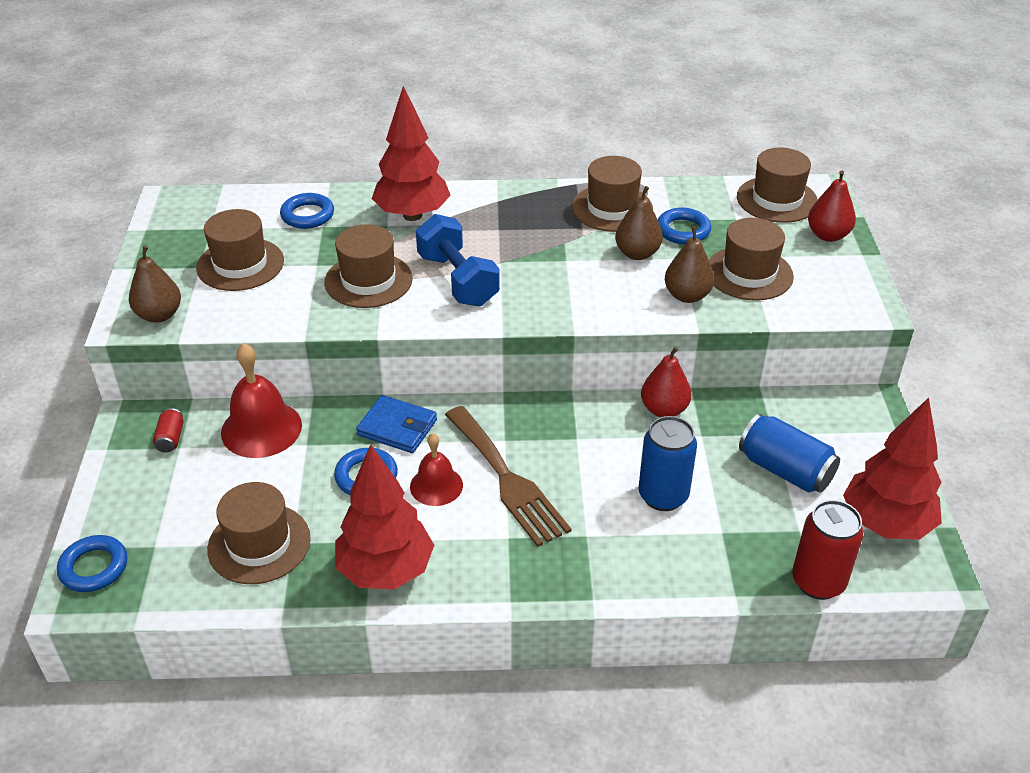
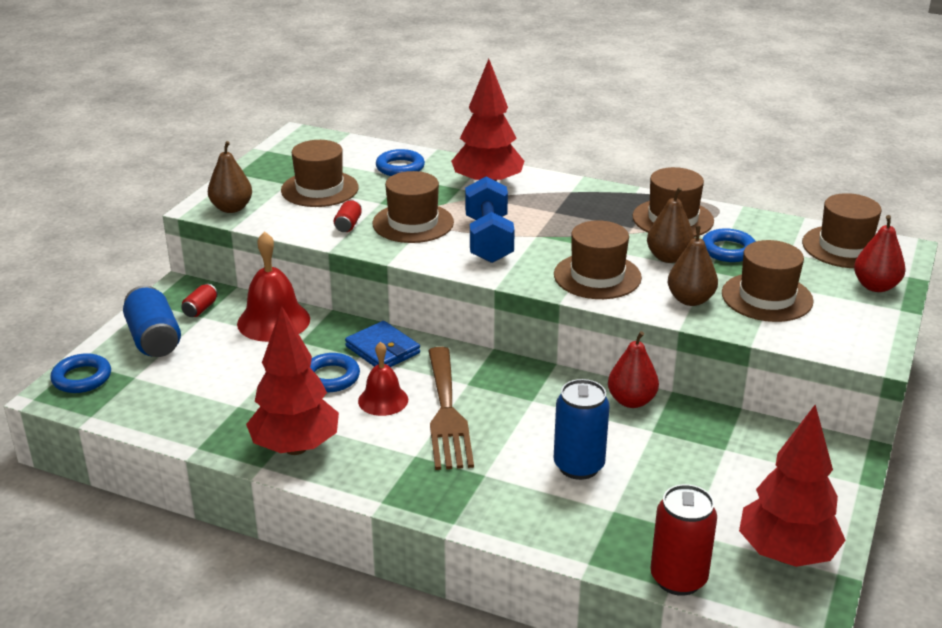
camera: 25 degrees right, 10 degrees down
brown hat [207,482,311,584] -> brown hat moved to [554,220,642,299]
blue can [739,414,840,492] -> blue can moved to [123,285,181,357]
none -> red can [334,199,361,232]

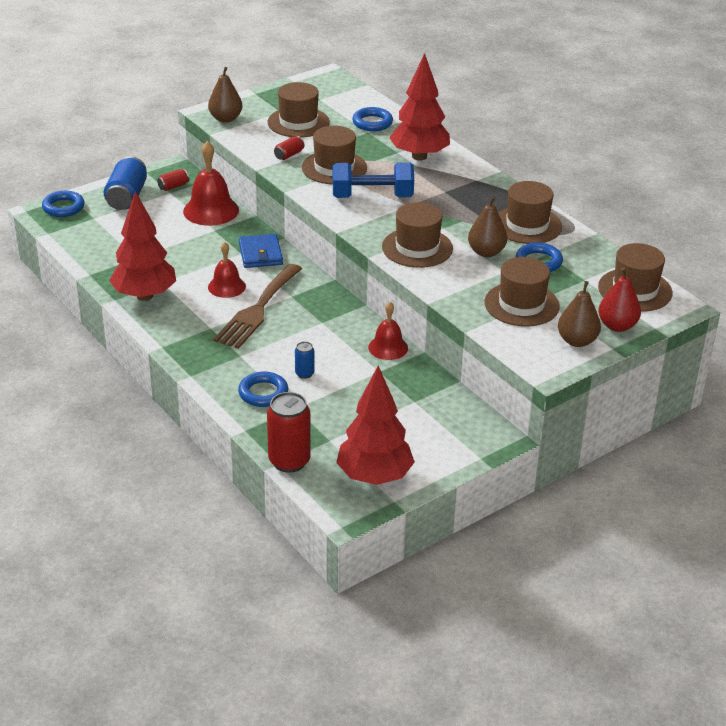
camera: 30 degrees right, 5 degrees up
blue ring [310,353,360,392] -> blue ring moved to [238,372,288,407]
blue dumbbell [465,177,515,263] -> blue dumbbell turned 60 degrees clockwise [333,162,414,198]
blue can [554,379,610,480] -> blue can [295,341,314,379], size x0.49
red pear [608,331,659,408] -> red bell [368,302,408,360]
brown pear [667,226,718,306] -> brown pear moved to [558,281,601,347]

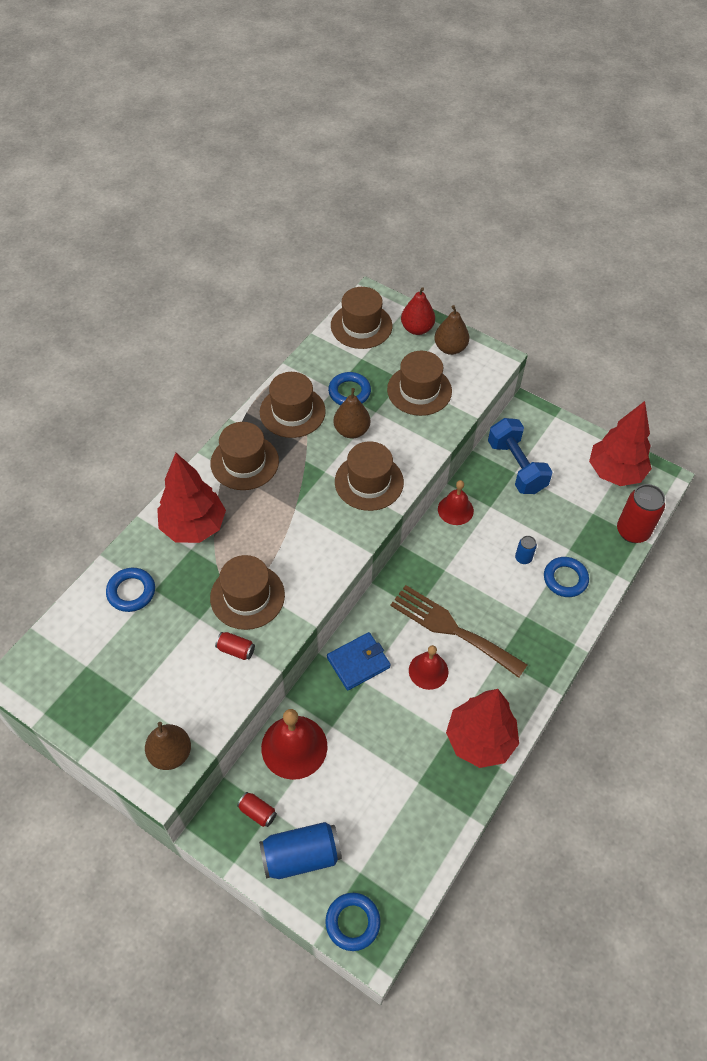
camera: 110 degrees left, 20 degrees up
brown fork [213,264,302,349] -> brown fork turned 150 degrees counterclockwise [390,585,528,678]
brown hat [267,82,330,138] -> brown hat moved to [210,422,279,490]
blue dumbbell [333,162,414,198] -> blue dumbbell moved to [488,418,553,494]

